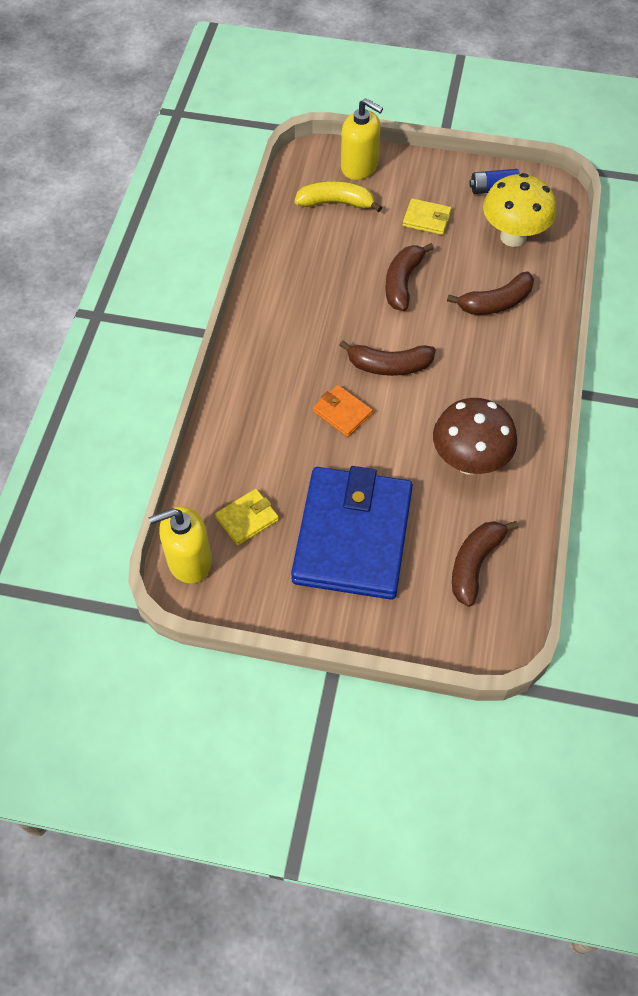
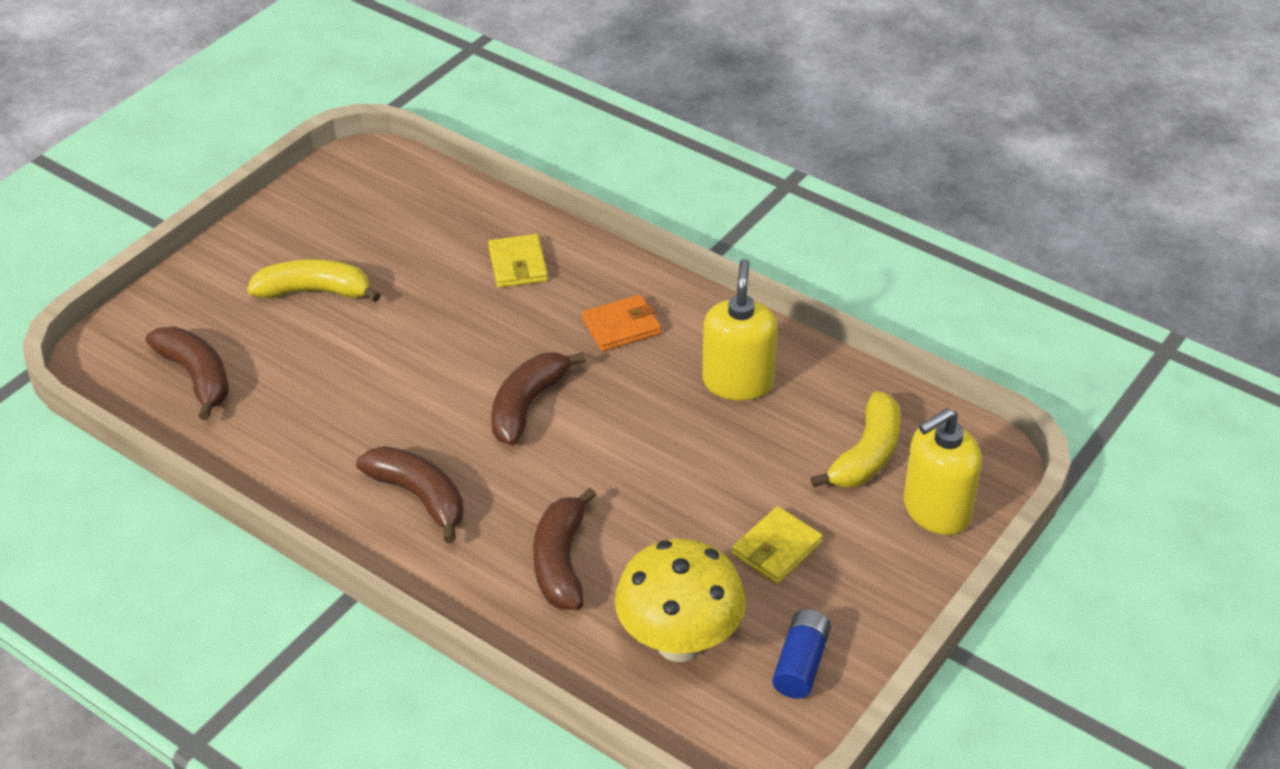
camera: 115 degrees right, 15 degrees down
yellow soap dispenser [149,506,212,584] -> yellow soap dispenser moved to [702,259,778,401]
yellow wallet [215,489,279,546] -> yellow wallet moved to [488,234,548,288]
blue wallet [291,466,413,600] -> yellow banana [247,259,381,302]
orange wallet [313,385,373,437] -> orange wallet moved to [582,295,661,351]
brown banana [385,243,434,311] -> brown banana moved to [356,446,464,543]
brown mushroom [433,398,517,475] -> none

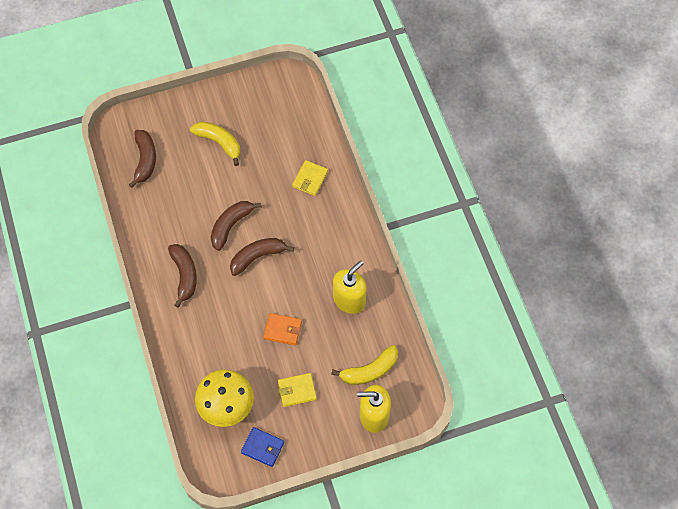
camera: 35 degrees right, 20 degrees up
brown banana [533,488,596,610] -> brown banana moved to [211,201,262,251]
orange wallet [582,295,661,351] -> orange wallet moved to [263,313,302,345]
blue battery [772,609,831,699] -> blue wallet [241,427,284,467]

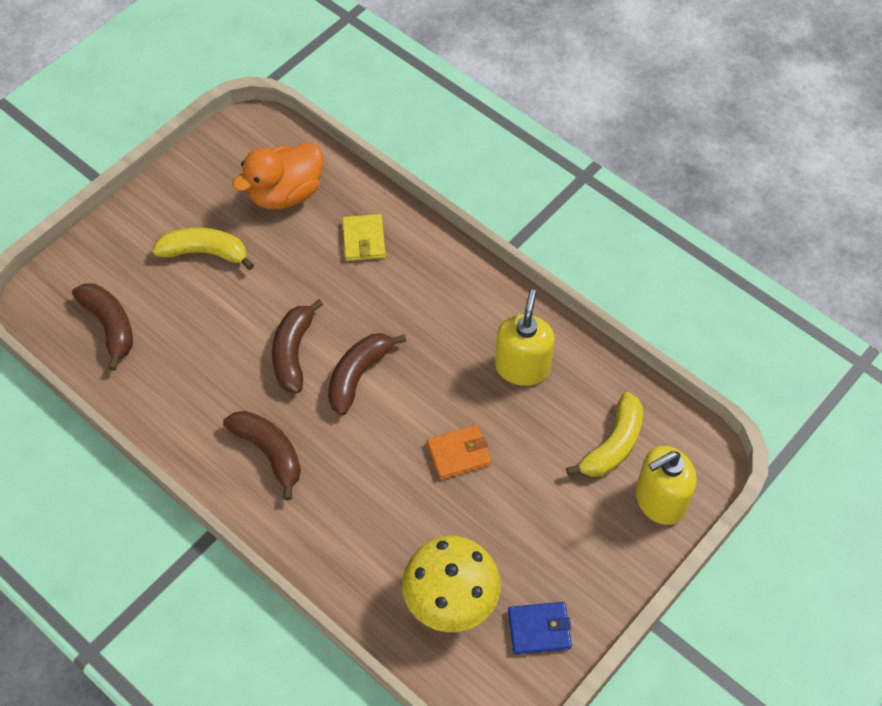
camera: 30 degrees left, 5 degrees down
yellow wallet [278,373,317,407] -> none
none -> orange duck [232,143,323,209]

